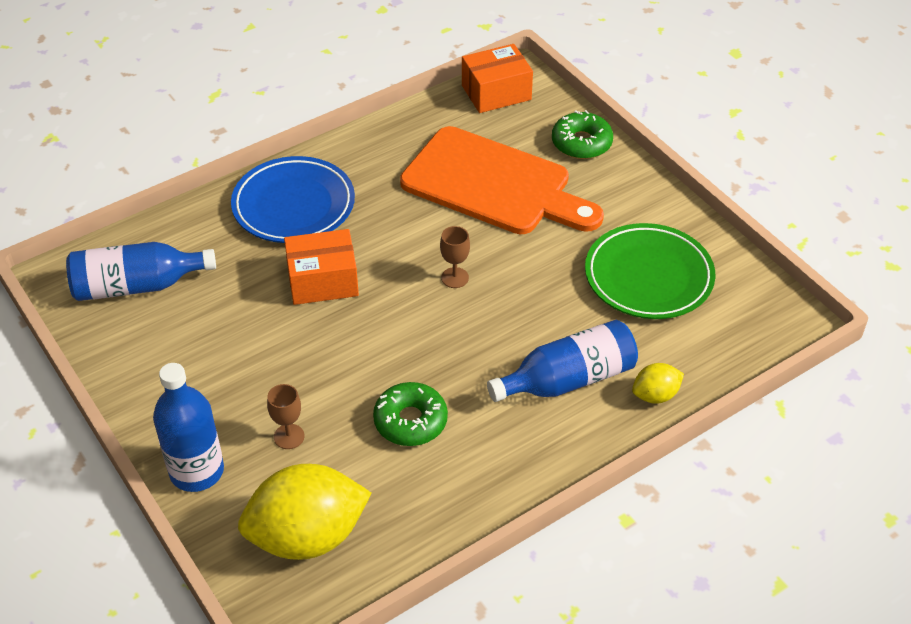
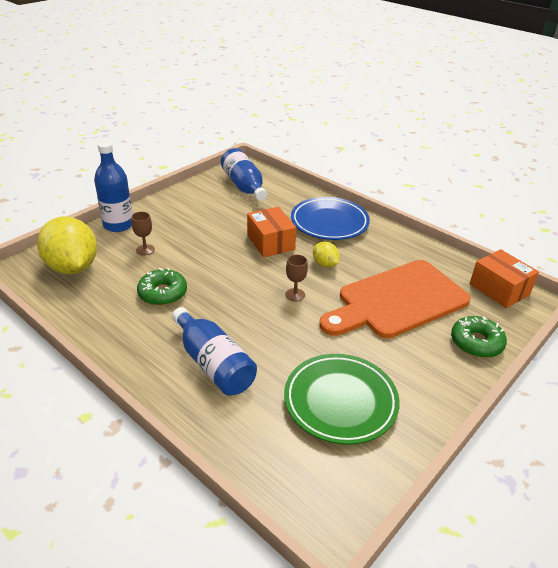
camera: 75 degrees right, 10 degrees down
orange cutting board [400,126,604,234] -> orange cutting board turned 45 degrees clockwise [319,260,471,338]
yellow lemon [632,363,684,404] -> yellow lemon moved to [313,242,340,268]

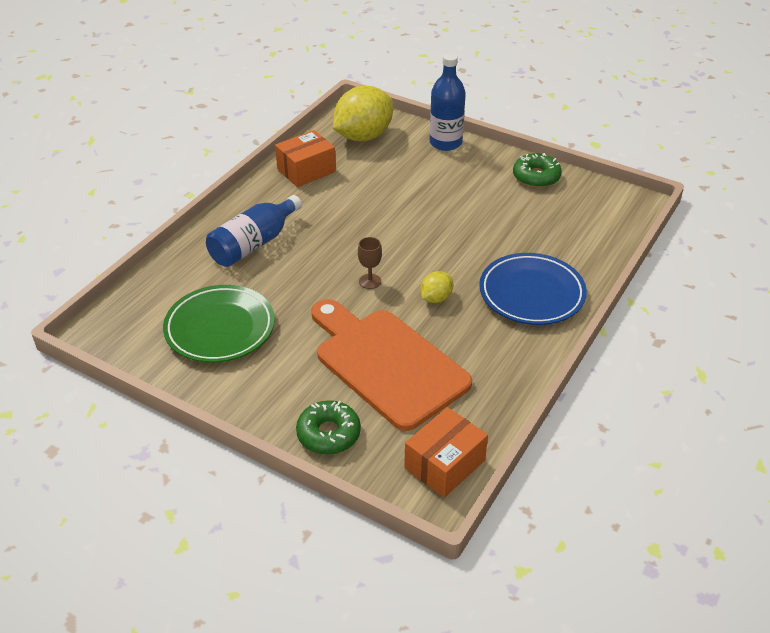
camera: 80 degrees right, 5 degrees up
brown goblet [131,212,155,255] -> none
green donut [137,268,187,306] -> green donut moved to [513,153,562,188]
blue bottle [221,148,267,201] -> none
orange box [247,207,296,257] -> orange box moved to [275,130,336,187]

